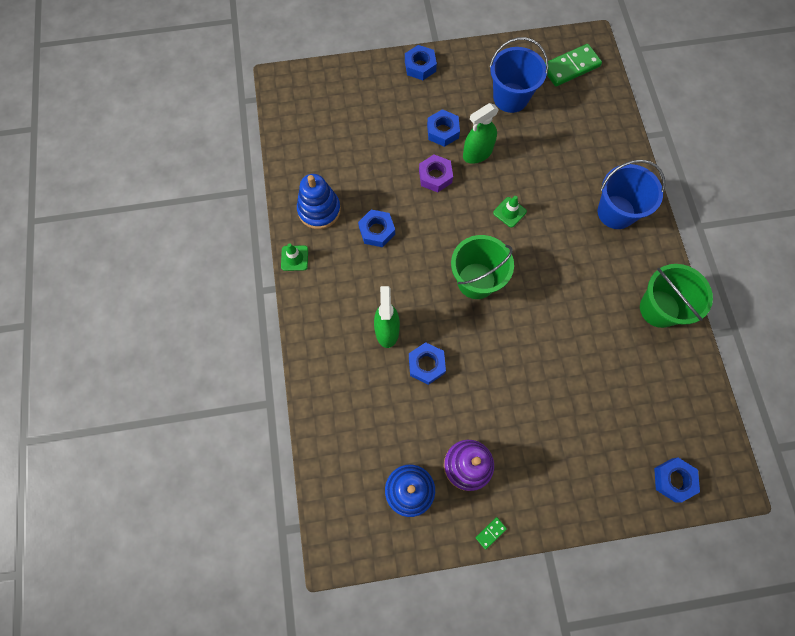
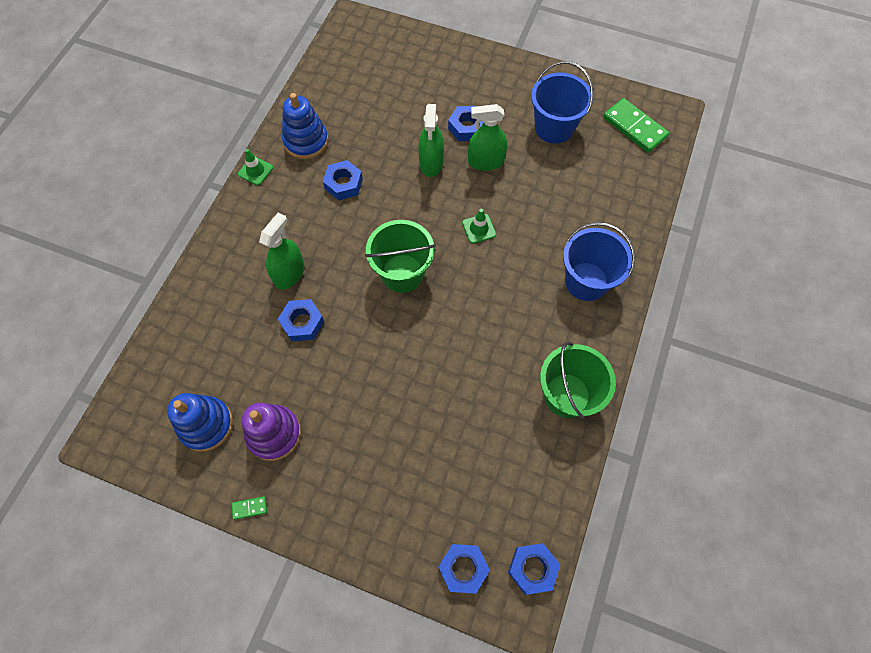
camera: 30 degrees right, 5 degrees down
blue nut [405,45,437,80] -> blue nut moved to [508,543,560,595]
purple nut [419,155,453,192] -> green spray bottle [418,104,444,177]
green domino [545,44,602,86] -> green domino turned 45 degrees clockwise [603,98,669,153]

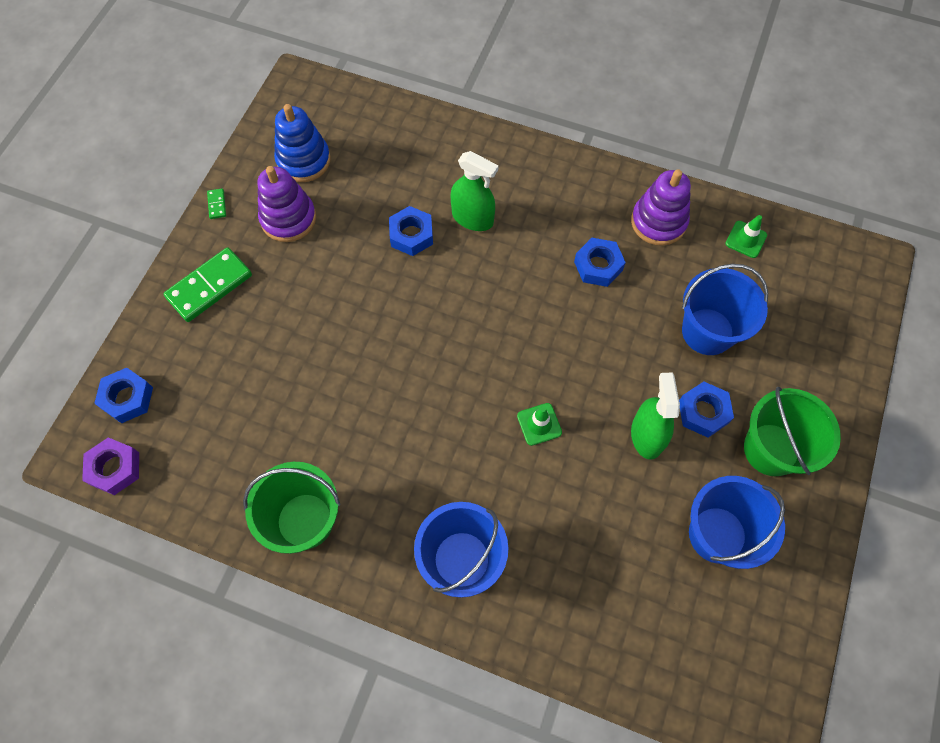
camera: 90 degrees right, 0 degrees up
green traffic cone [238,149,273,185] -> green traffic cone moved to [725,215,767,258]
blue stacking toy [282,93,328,159] -> purple stacking toy [631,170,691,246]
green bucket [365,220,436,293] -> green bucket moved to [744,387,841,476]
green spray bottle [418,104,444,177] -> none
blue nut [508,543,560,595] -> purple nut [82,438,139,495]
green domino [603,98,669,153] -> green domino moved to [164,247,252,322]
none -> blue bucket [682,264,768,355]

